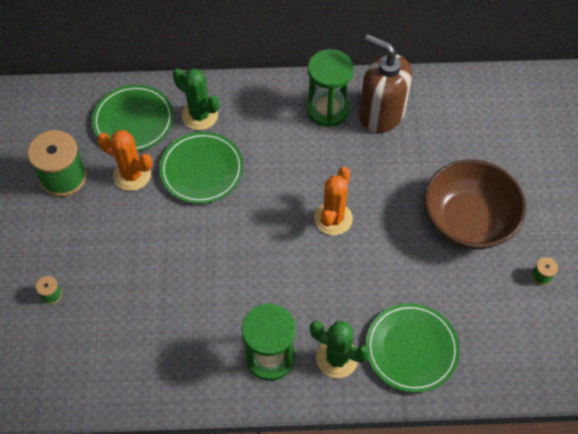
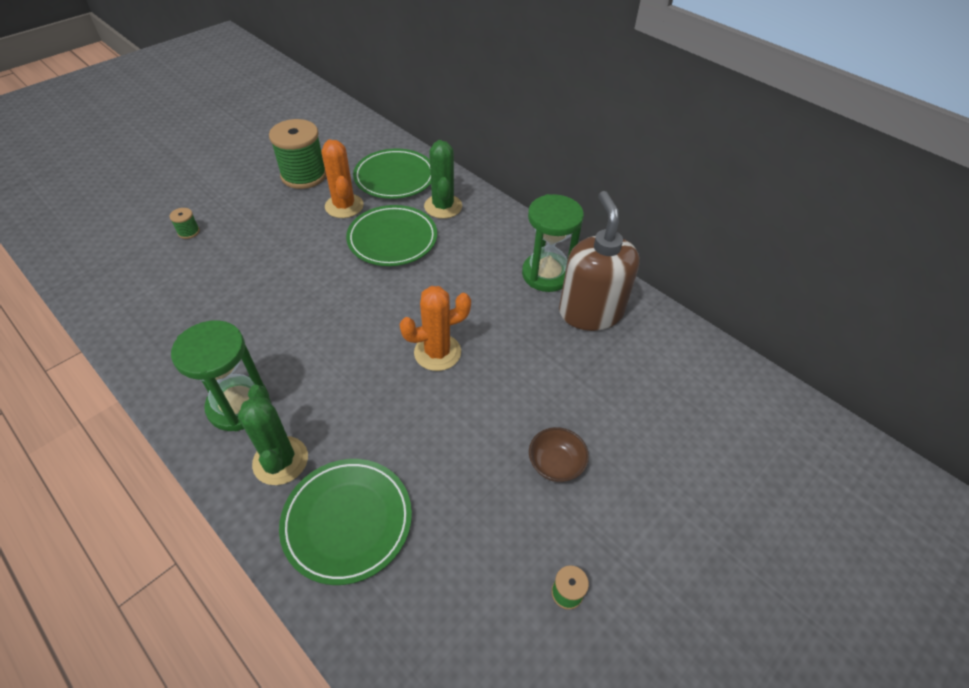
camera: 45 degrees right, 10 degrees down
brown bowl [424,159,526,250] -> brown bowl [529,427,589,482], size x0.43

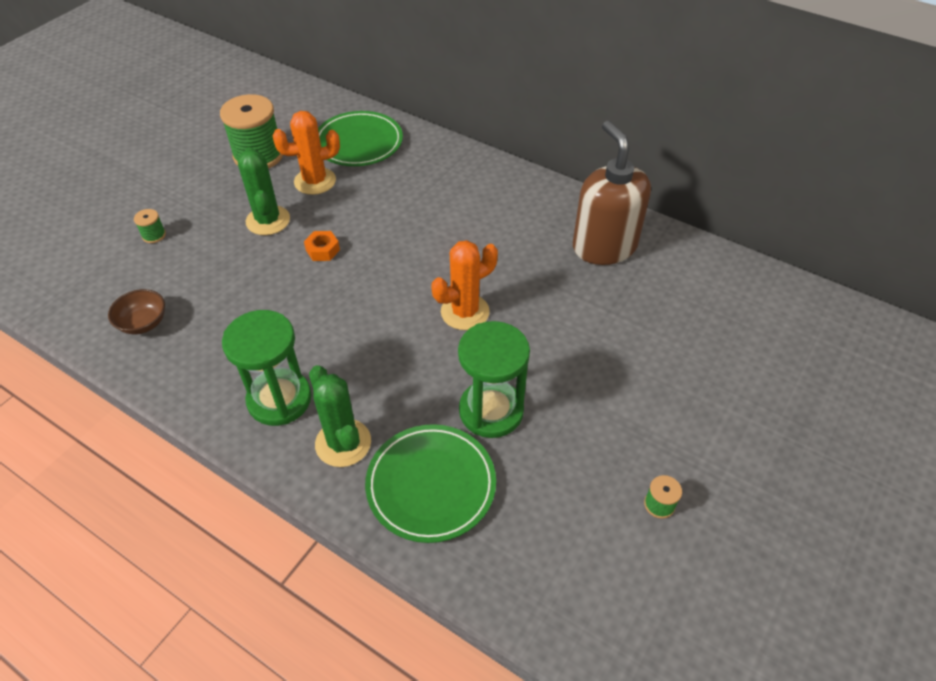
camera: 10 degrees left, 0 degrees up
orange cactus [322,140,364,218] -> orange cactus turned 75 degrees counterclockwise [272,111,340,195]
green plate [346,205,437,266] -> none
green cactus [424,140,462,219] -> green cactus moved to [238,147,290,235]
green hourglass [522,194,584,292] -> green hourglass moved to [458,321,530,438]
brown bowl [529,427,589,482] -> brown bowl moved to [108,289,165,334]
none -> orange nut [304,231,340,261]

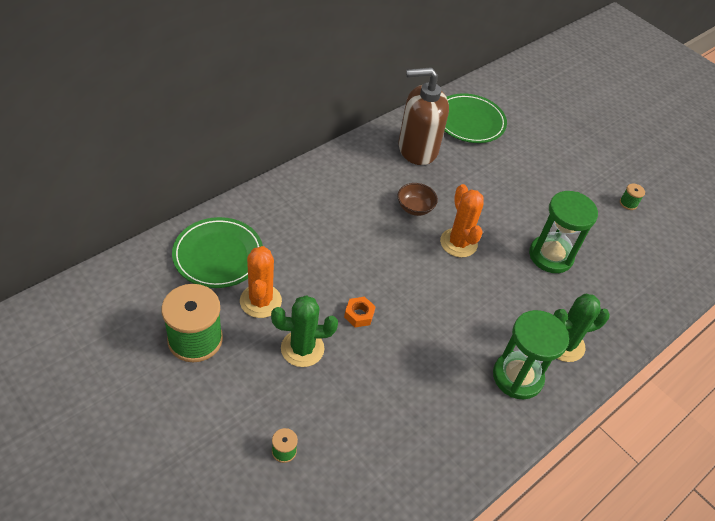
camera: 80 degrees left, 0 degrees up
brown bowl [108,289,165,334] -> brown bowl moved to [397,183,438,216]
green plate [365,424,496,543] -> green plate moved to [444,93,507,143]

